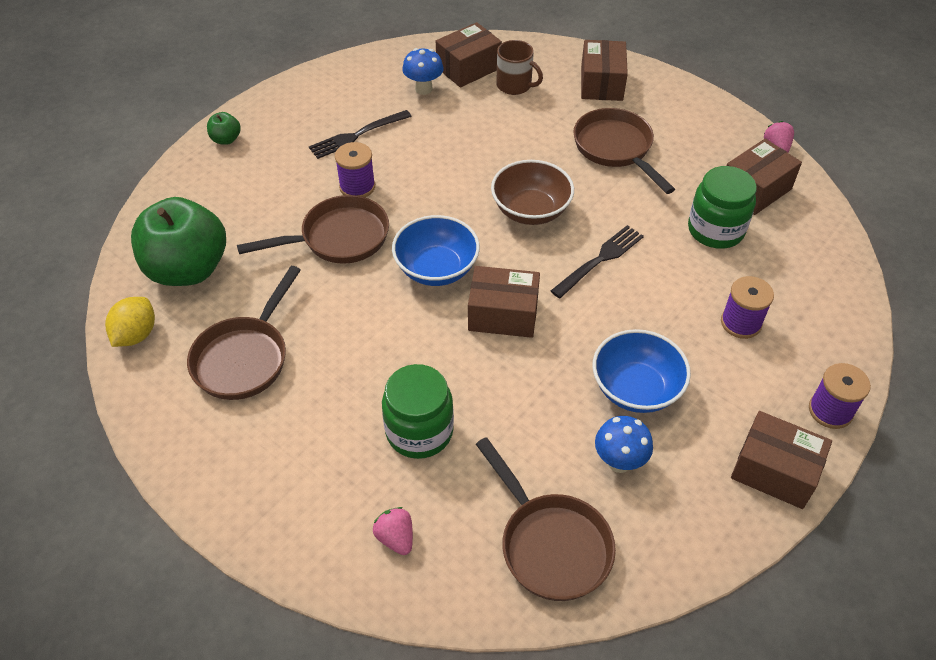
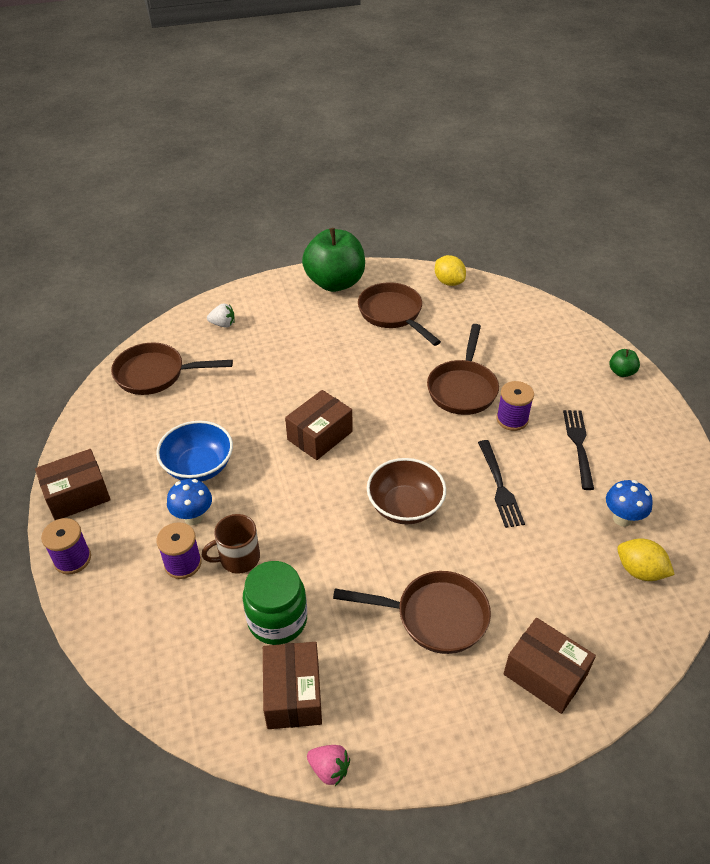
camera: 125 degrees right, 5 degrees down
green apple [131,197,226,286] -> green apple moved to [302,228,365,292]
pink strawberry [373,507,413,555] -> white strawberry [207,303,235,328]
green jar [382,364,454,459] -> none
blue bowl [392,215,480,286] -> none
brown box [436,22,502,88] -> yellow lemon [617,538,675,581]
brown mug [496,40,543,95] -> brown mug moved to [202,514,260,574]
black fork [551,225,644,299] -> black fork moved to [478,440,525,528]
blue mushroom [595,416,653,473] -> blue mushroom moved to [167,479,212,525]

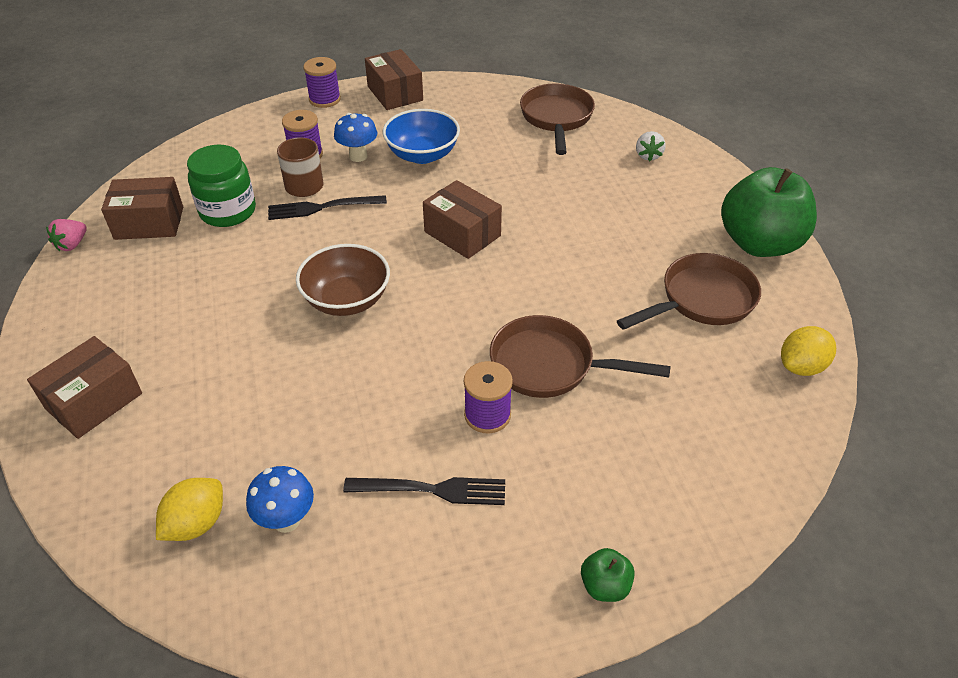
camera: 90 degrees right, 0 degrees up
brown pan [333,571,491,654] -> none
black fork [478,440,525,528] -> black fork moved to [268,195,387,220]

